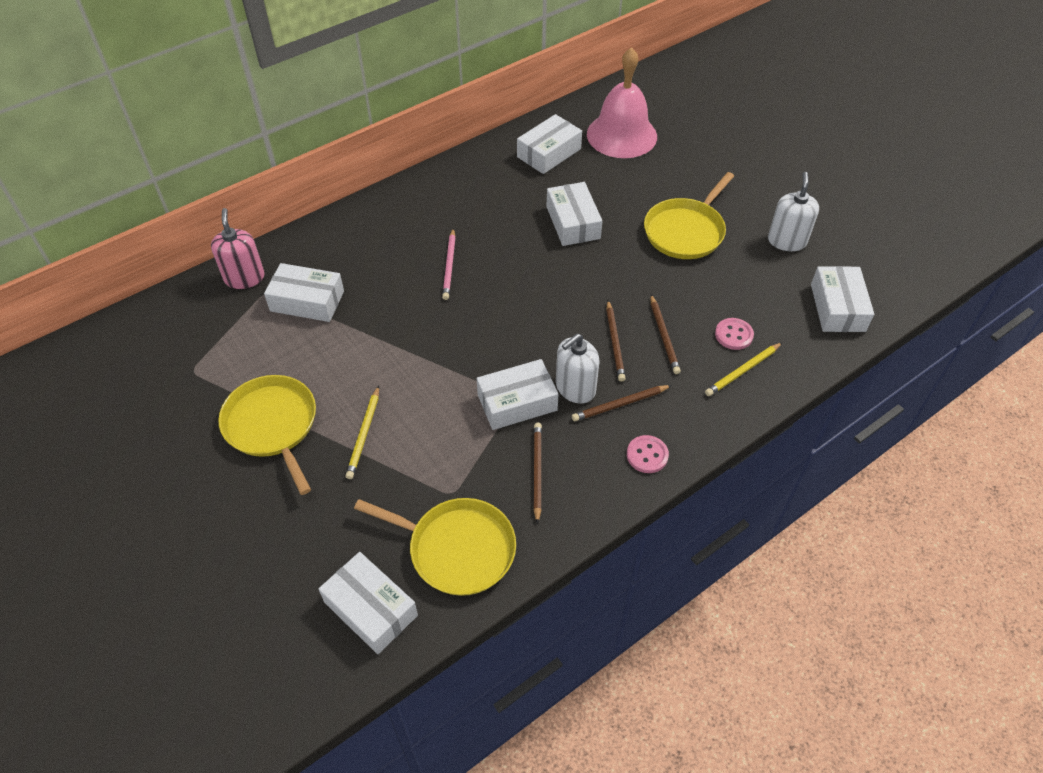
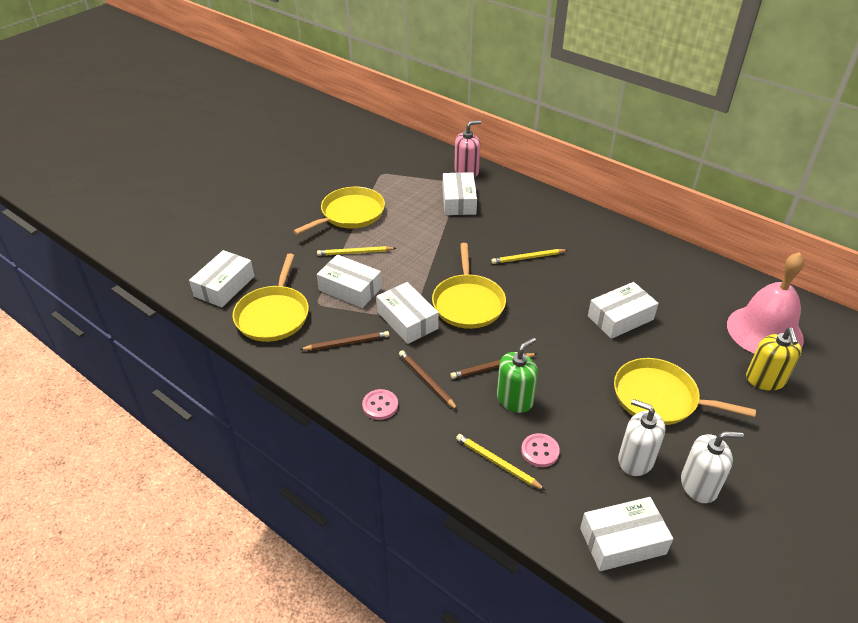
camera: 75 degrees right, 10 degrees down
pink pencil [442,228,456,300] -> yellow pencil [491,249,567,264]
white box [517,114,582,174] -> white box moved to [317,254,382,308]
white soap dispenser [556,334,600,404] -> white soap dispenser moved to [618,399,665,476]
brown pencil [650,295,681,374] -> green soap dispenser [497,338,538,413]
none -> yellow pan [432,243,506,329]
none -> yellow soap dispenser [746,328,802,391]

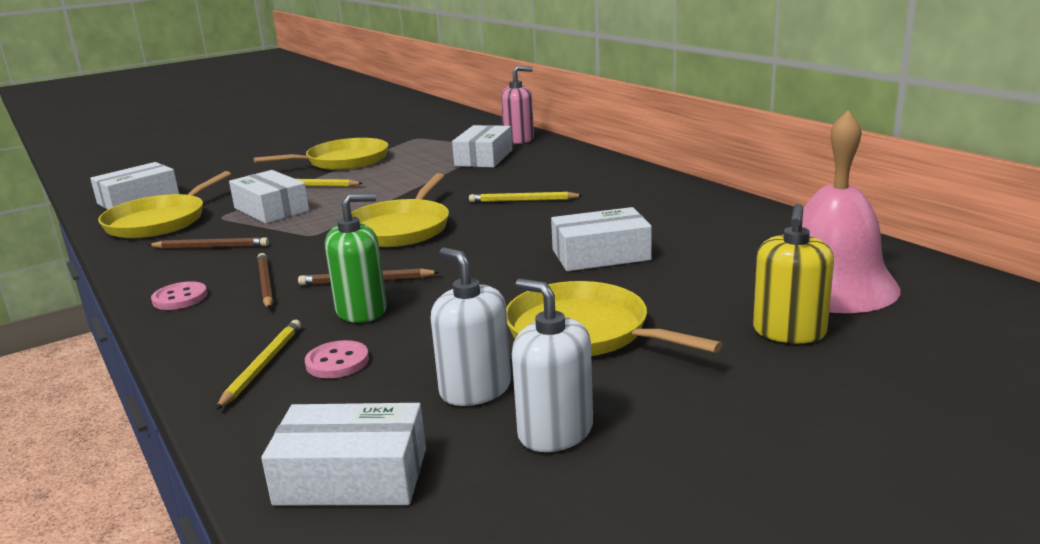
camera: 20 degrees right, 20 degrees down
white box [377,282,439,344] -> none
yellow pencil [456,434,545,490] -> yellow pencil turned 45 degrees clockwise [216,320,301,410]
white soap dispenser [681,431,744,503] -> white soap dispenser turned 150 degrees counterclockwise [512,279,593,452]

